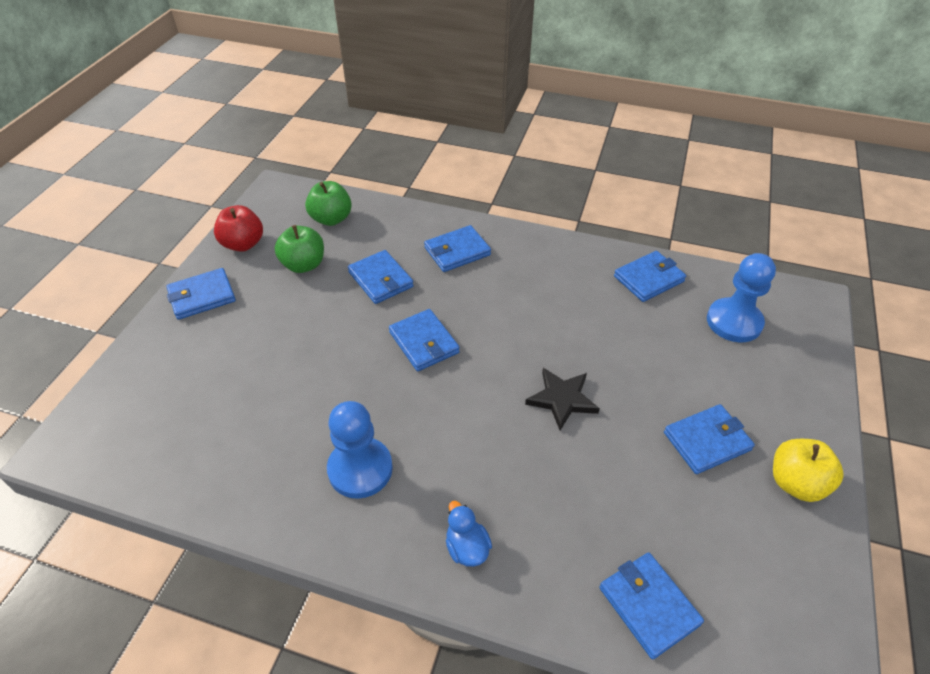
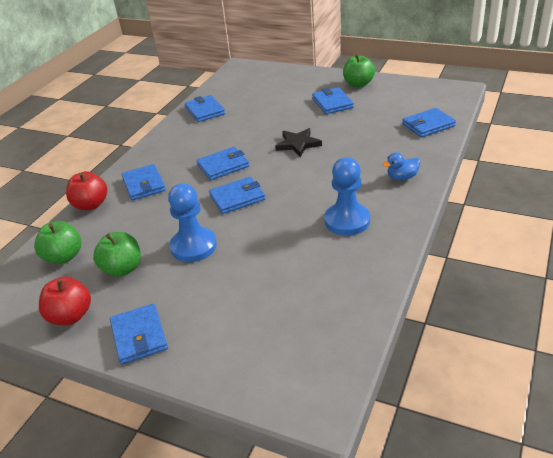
camera: 80 degrees left, 10 degrees down
blue wallet [348,250,414,304] -> blue wallet moved to [196,147,249,180]
blue pawn [707,253,776,342] -> blue pawn moved to [168,183,217,262]
yellow apple [773,439,844,502] -> green apple [343,54,375,87]
none -> red apple [66,171,107,210]

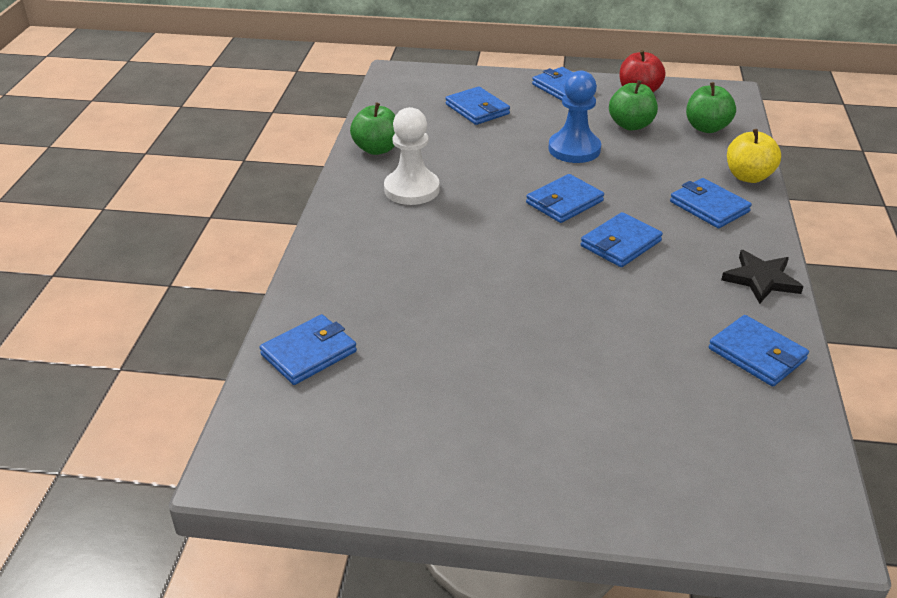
camera: 160 degrees right, 0 degrees up
red apple [66,171,107,210] -> yellow apple [727,129,781,183]
black star [275,128,322,157] -> black star moved to [721,250,803,304]
blue wallet [312,87,354,114] -> blue wallet moved to [445,86,510,125]
blue pawn [324,157,370,236] -> white pawn [384,107,440,205]
green apple [343,54,375,87] -> green apple moved to [350,103,396,155]
blue duck [383,152,420,180] -> none

